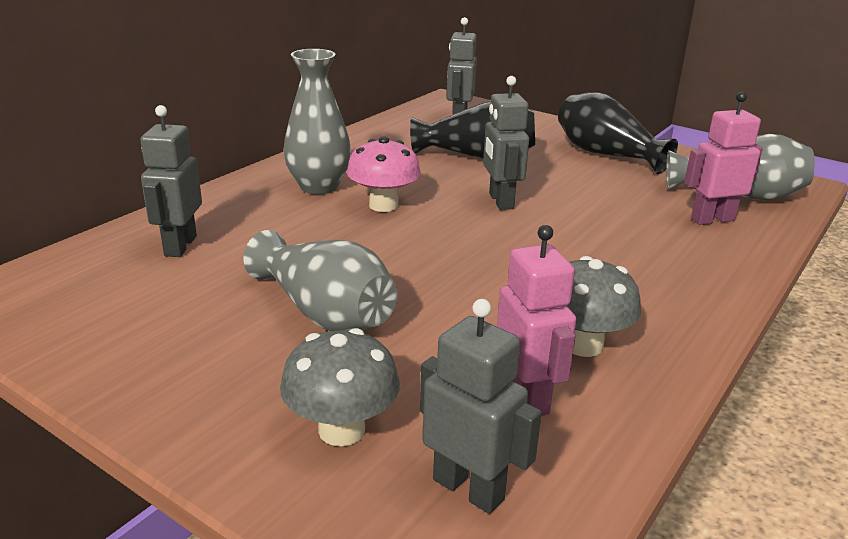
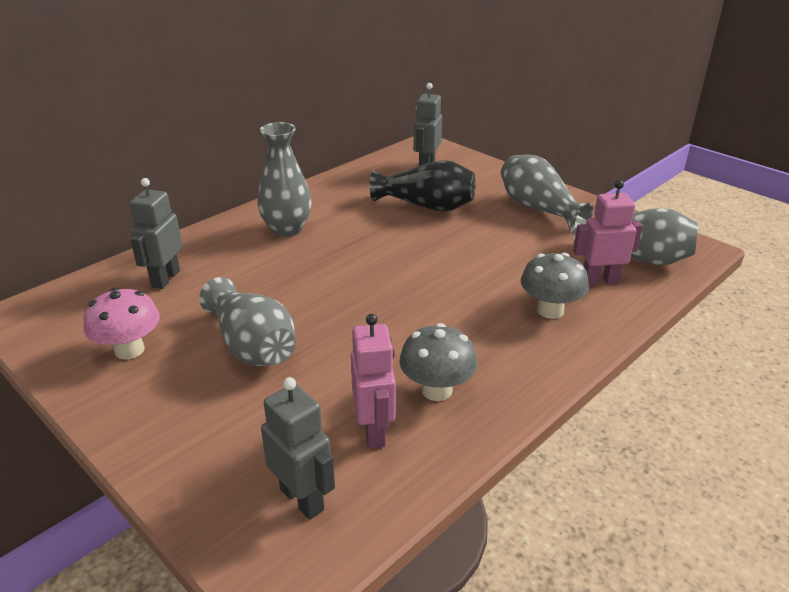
camera: 10 degrees right, 5 degrees up
grey mushroom [280,328,400,446] -> grey mushroom moved to [521,253,589,319]
pink mushroom [347,137,421,212] -> pink mushroom moved to [84,288,160,360]
grey robot [483,76,529,210] -> none
black vase [558,92,678,174] -> grey vase [501,155,594,232]

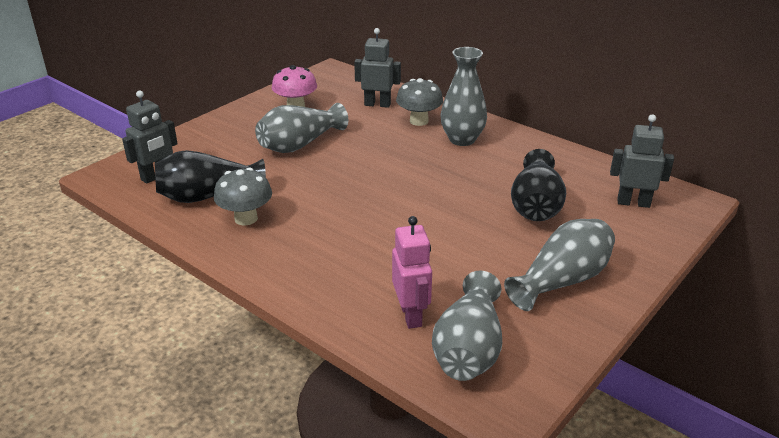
camera: 85 degrees right, 0 degrees up
pink robot [351,314,396,448] -> black vase [155,150,266,203]
grey mushroom [521,253,589,319] -> grey mushroom moved to [396,78,443,126]

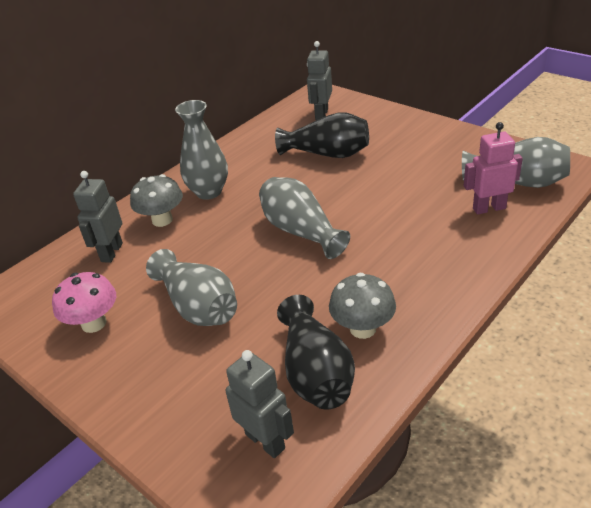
camera: 85 degrees left, 5 degrees up
grey vase [504,219,615,311] -> grey vase moved to [259,177,350,259]

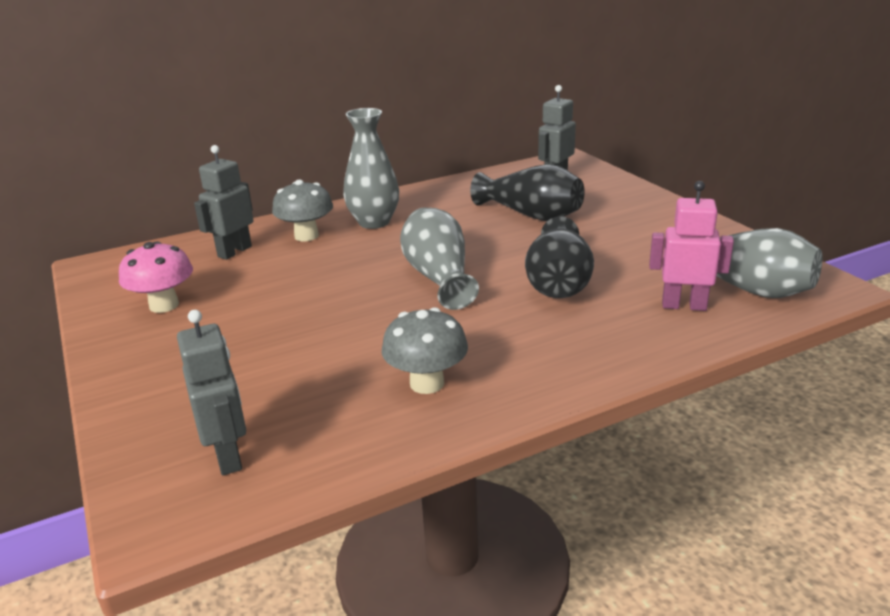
camera: 20 degrees right, 10 degrees down
grey vase [146,249,237,326] -> none
black vase [277,295,355,410] -> black vase moved to [525,216,594,298]

